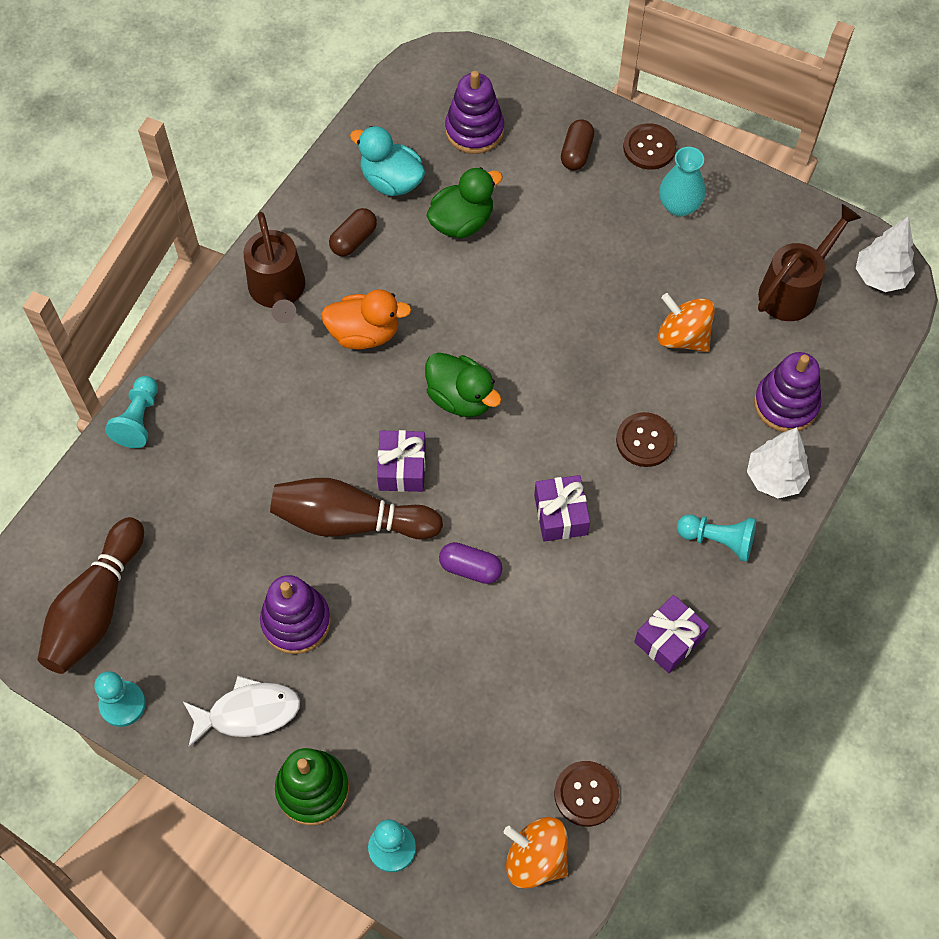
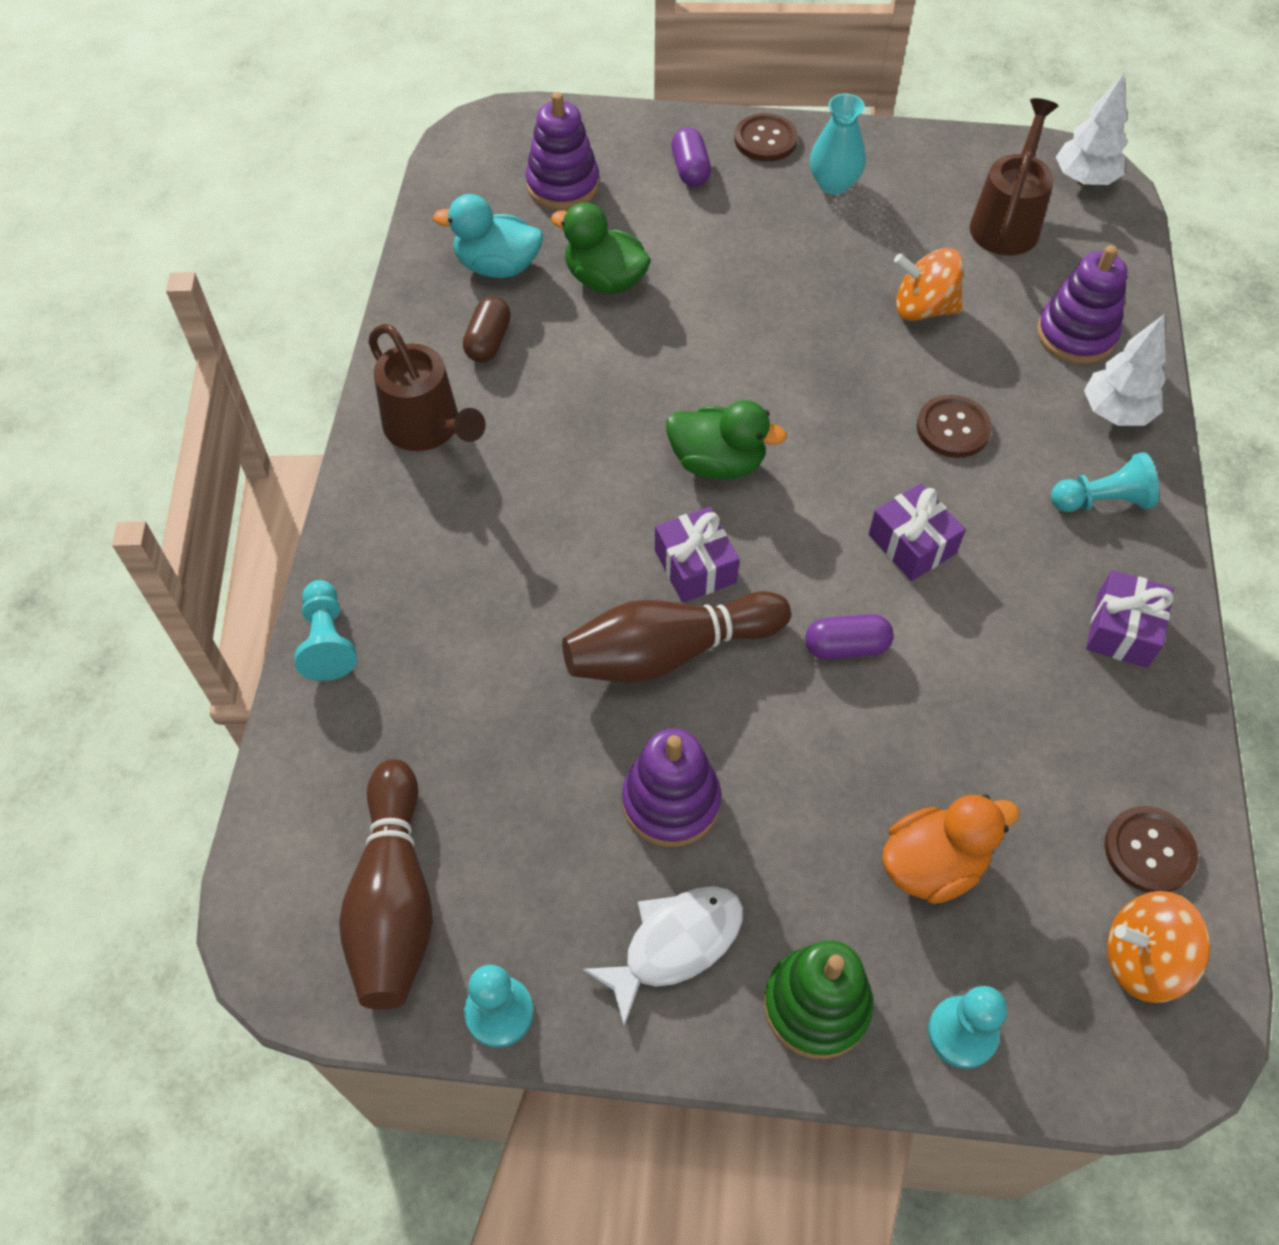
camera: 25 degrees left, 5 degrees down
orange duck [321,289,412,350] -> orange duck moved to [882,794,1020,904]
green duck [426,167,503,238] -> green duck turned 90 degrees counterclockwise [551,202,651,294]
brown capsule [561,119,594,170] -> purple capsule [671,127,711,187]

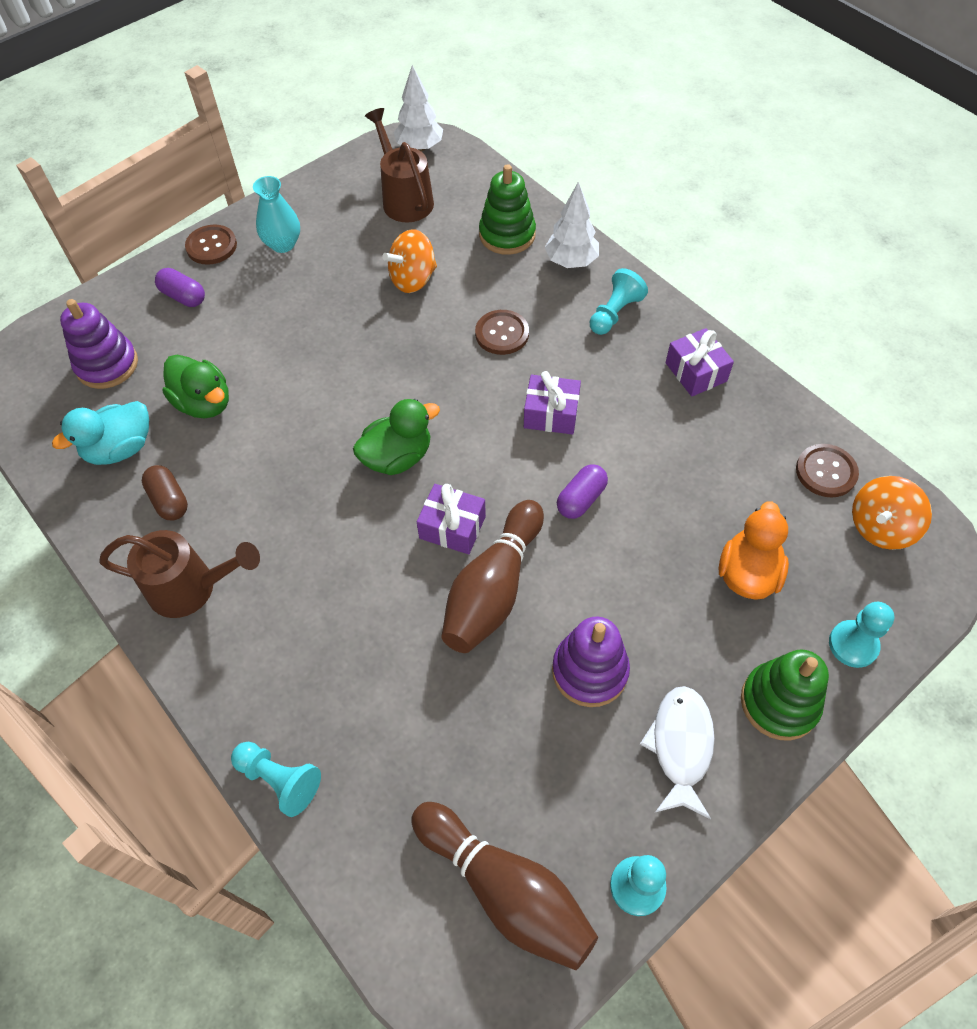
camera: 45 degrees left, 0 degrees up
green duck [551,202,651,294] -> green duck turned 120 degrees counterclockwise [163,355,229,418]
purple stacking toy [1037,245,1127,364] -> green stacking toy [479,164,536,255]

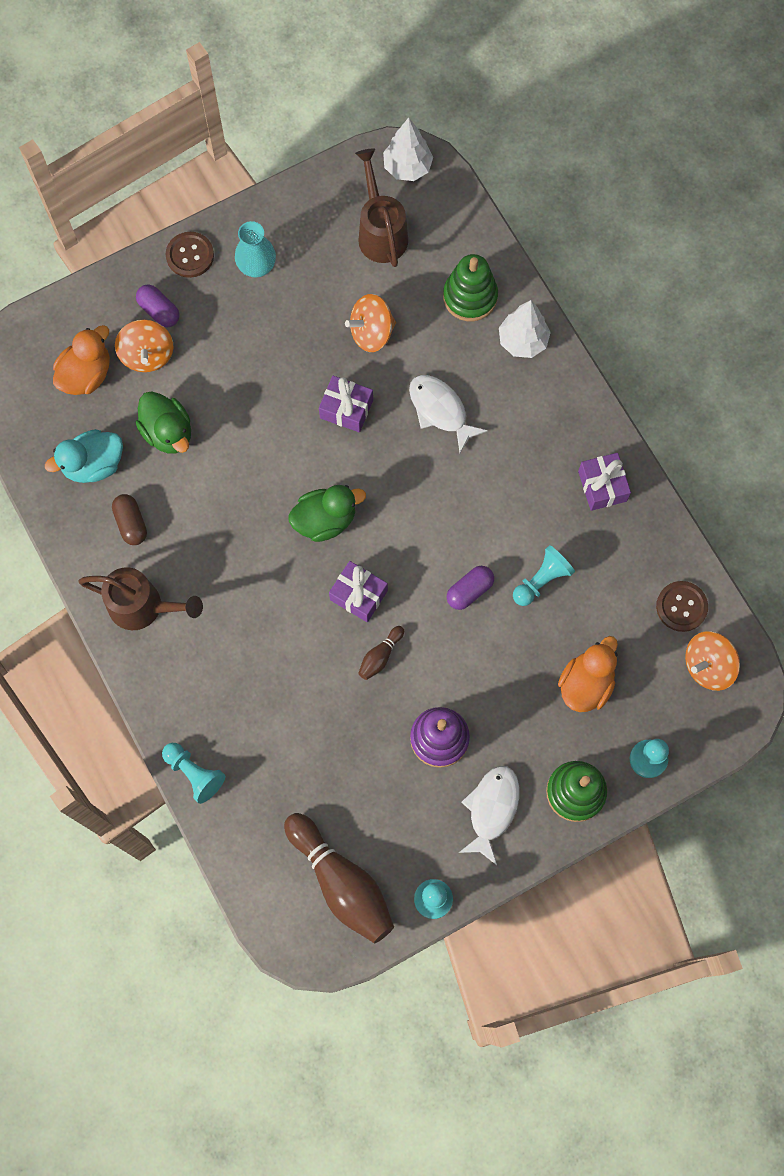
camera: 10 degrees right, 15 degrees up
purple stacking toy [60,299,138,389] -> orange duck [53,325,110,395]
brown bowling pin [442,500,544,653] -> brown bowling pin [358,626,404,680], size x0.45
brown button [475,310,529,355] -> white fish [409,375,488,453]
purple gift [524,371,581,435] -> purple gift moved to [319,376,373,432]
turquoise pawn [590,268,648,335] -> turquoise pawn moved to [513,545,575,606]
none -> orange spinning top [115,319,174,372]

